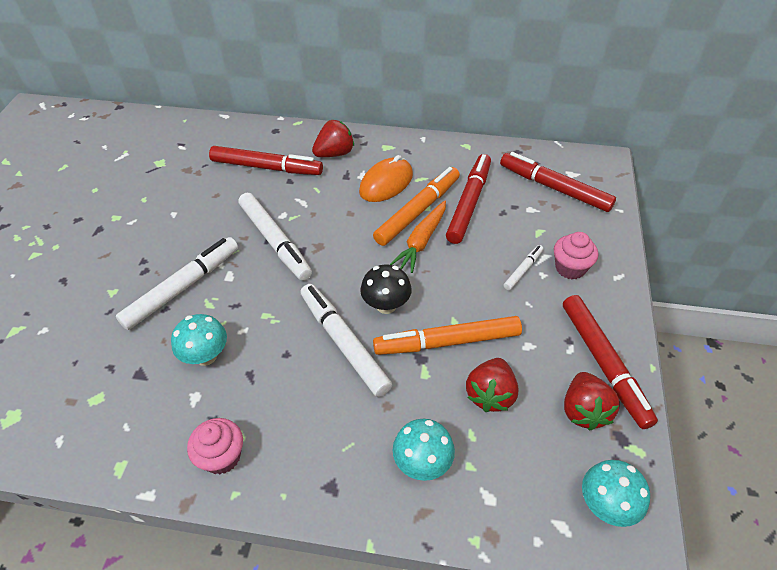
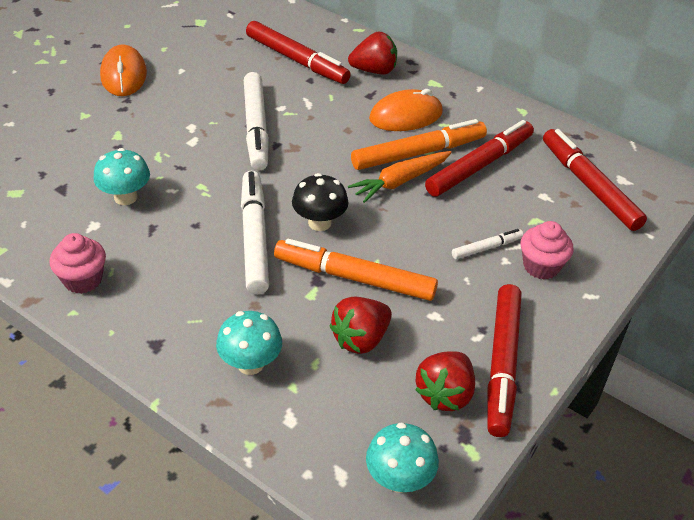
camera: 25 degrees right, 5 degrees down
white marker [116,237,238,330] -> none
none -> orange mouse [100,45,147,96]

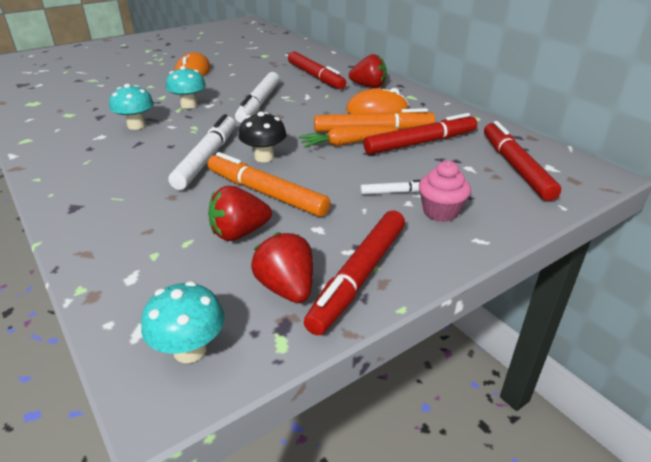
camera: 20 degrees right, 10 degrees down
pink cupcake [49,233,106,294] -> none
turquoise mushroom [216,311,282,375] -> turquoise mushroom moved to [166,66,206,109]
red strawberry [415,352,475,411] -> red strawberry turned 105 degrees clockwise [251,232,313,303]

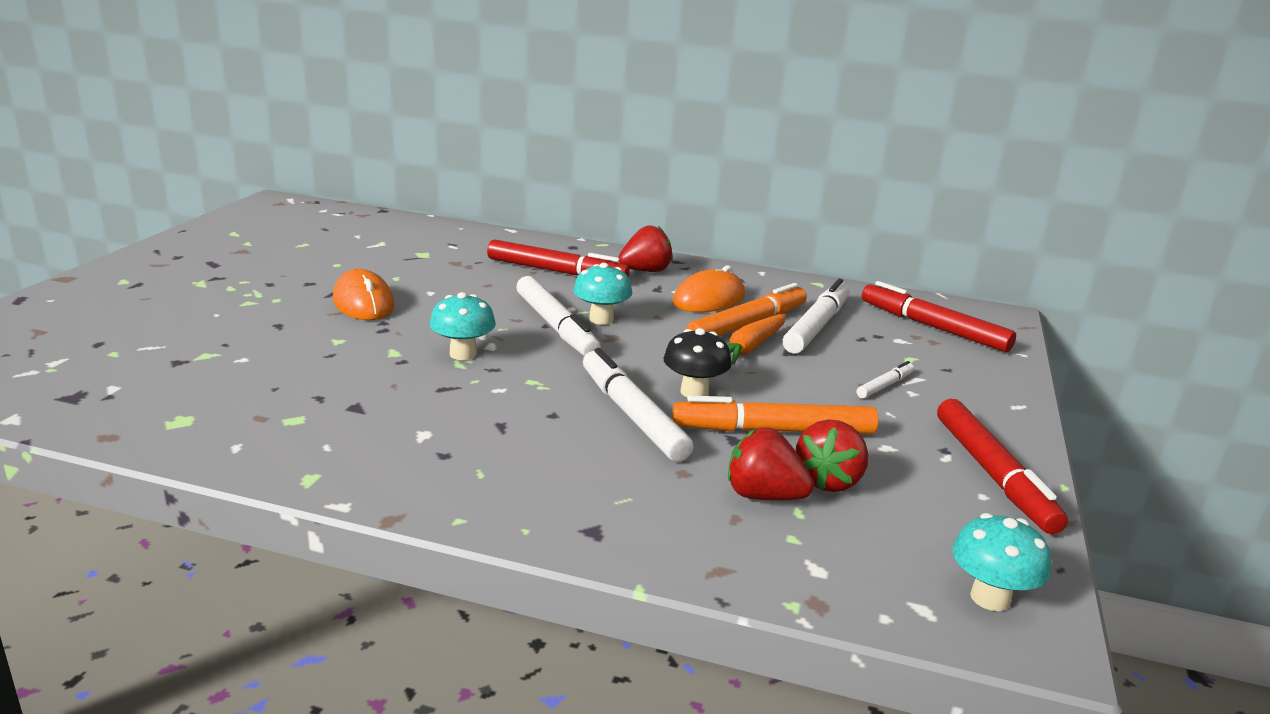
camera: 40 degrees left, 10 degrees down
turquoise mushroom [109,84,154,130] -> turquoise mushroom moved to [573,263,632,325]
red strawberry [251,232,313,303] -> red strawberry moved to [728,428,814,500]
red marker [363,113,477,154] -> white marker [783,279,850,354]
pink cupcake [419,161,471,222] -> none

